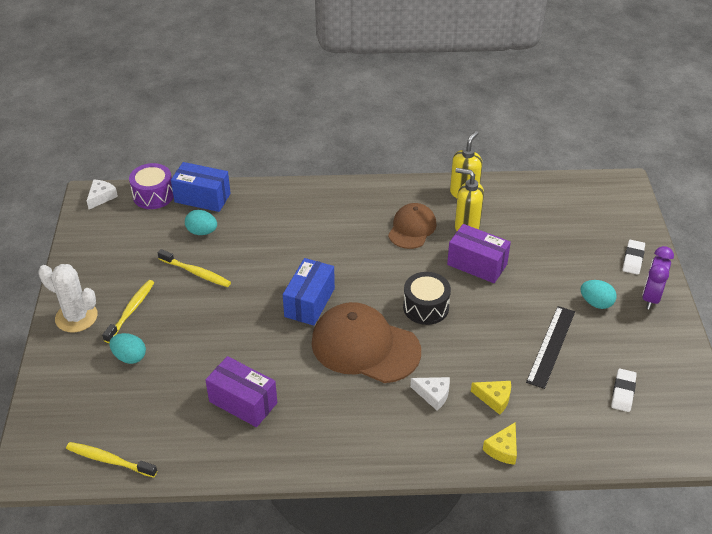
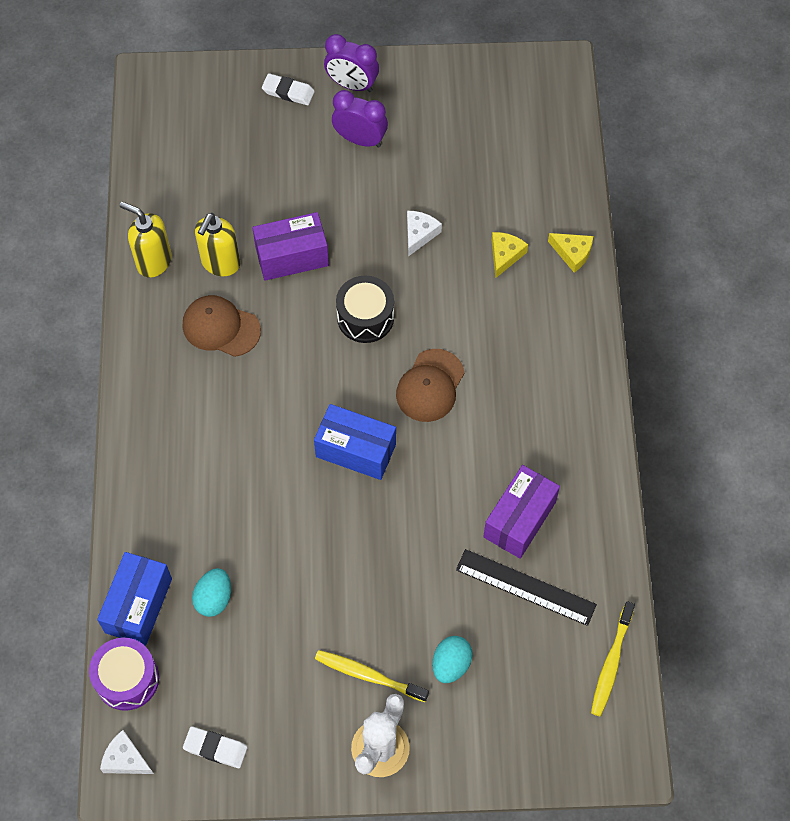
camera: 90 degrees left, 20 degrees up
yellow toothbrush [158,249,231,287] -> none
brown cap [311,302,421,383] -> brown cap [396,349,464,422], size x0.60
white cheese [410,377,450,410] -> white cheese moved to [407,211,442,256]
purple box [447,224,511,283] -> purple box turned 45 degrees clockwise [252,212,329,281]
black ruler [526,306,575,389] -> black ruler moved to [456,549,597,626]
turquoise egg [581,280,617,309] -> purple clock [332,90,388,147]
white eraser [611,369,637,412] -> white eraser moved to [183,726,248,768]

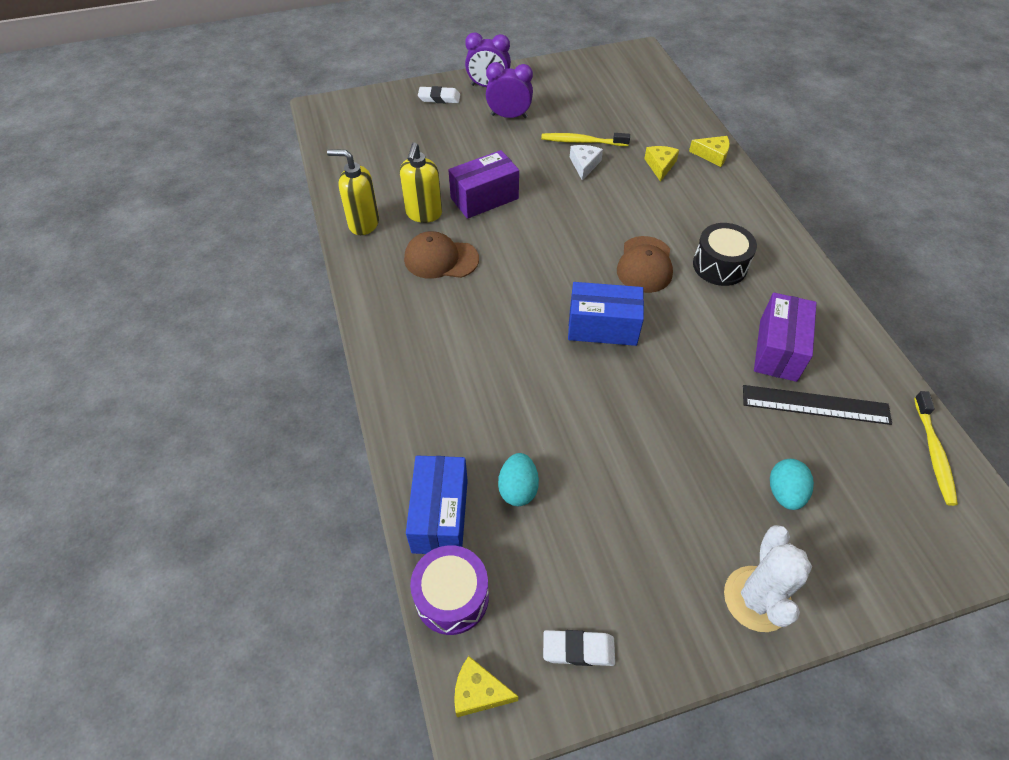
camera: 15 degrees left, 10 degrees down
white cheese [100,730,154,774] -> yellow cheese [454,656,519,717]
yellow toothbrush [315,650,429,702] -> yellow toothbrush moved to [541,133,630,146]
black drum [336,276,394,343] -> black drum moved to [693,223,757,286]

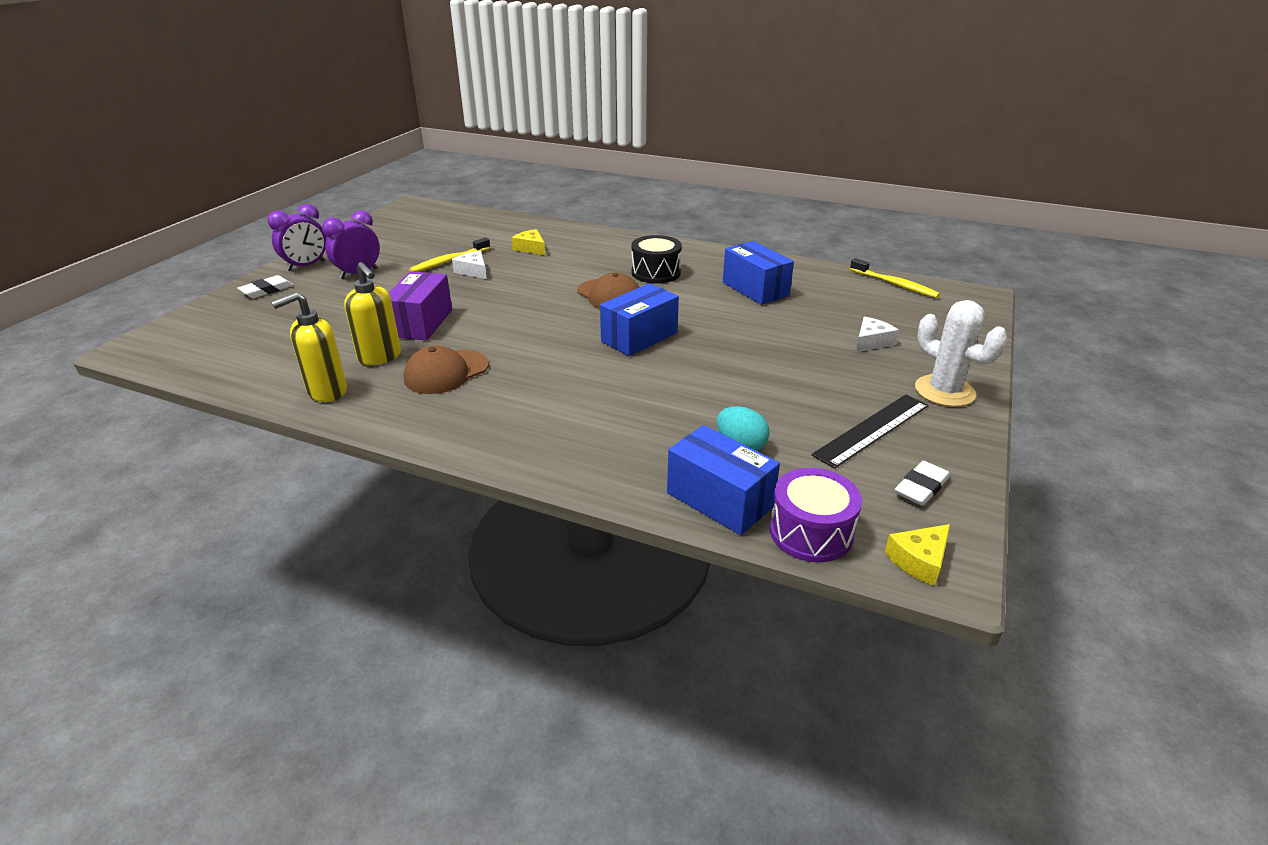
camera: 50 degrees left, 20 degrees down
yellow cheese [689,136,730,167] -> none
black ruler [743,385,892,425] -> black ruler moved to [811,394,928,469]
purple box [754,293,817,382] -> blue box [723,241,794,305]
turquoise egg [770,459,814,510] -> white cheese [856,317,899,352]

